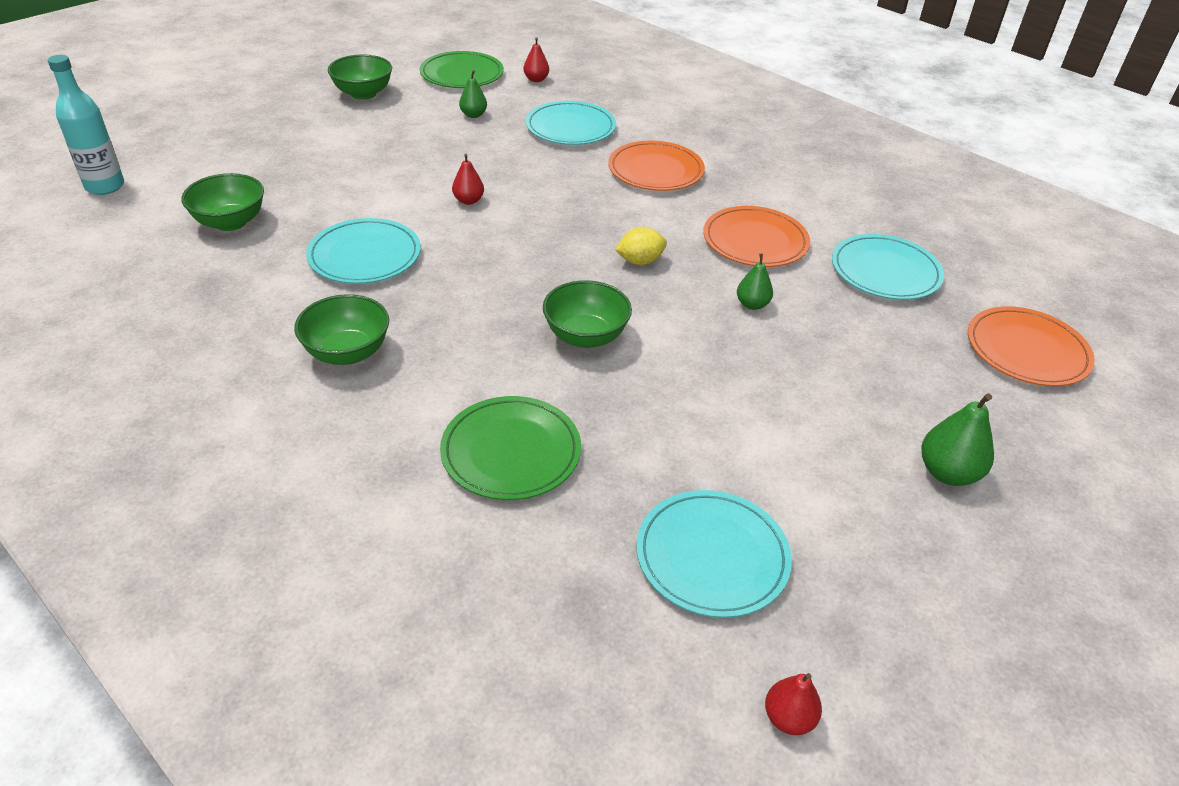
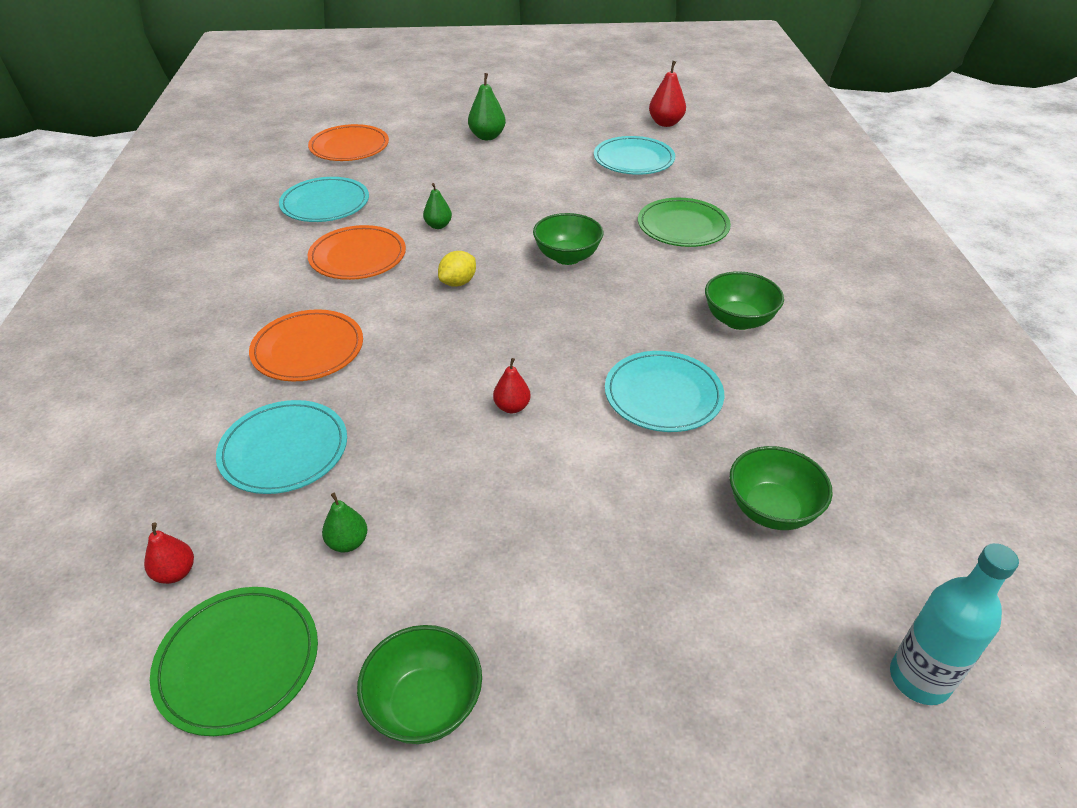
camera: 135 degrees left, 0 degrees up
yellow lemon [615,227,667,265] -> yellow lemon turned 75 degrees counterclockwise [438,251,476,287]
red pear [765,673,822,735] -> red pear [649,61,686,127], size x1.56

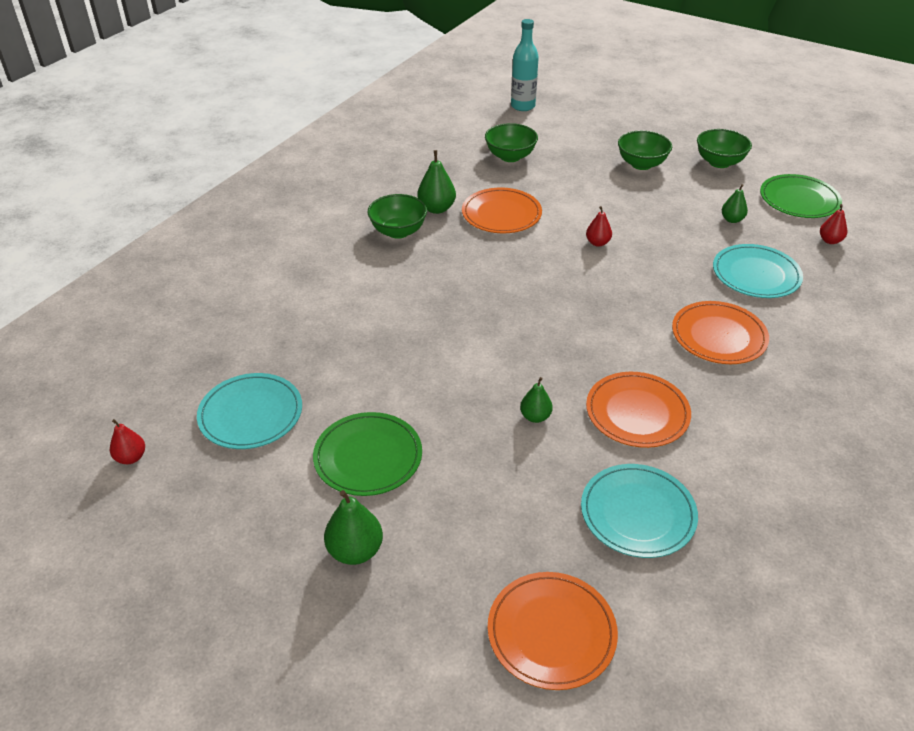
camera: 145 degrees left, 0 degrees up
yellow lemon [438,251,476,287] -> none
green bowl [533,213,603,265] -> green bowl moved to [618,131,672,170]
turquoise plate [605,351,724,432] -> orange plate [462,188,542,233]
green plate [638,198,731,247] -> green plate moved to [313,412,422,496]
red pear [649,61,686,127] -> red pear [110,419,145,464], size x0.64
none -> green pear [417,150,456,214]

